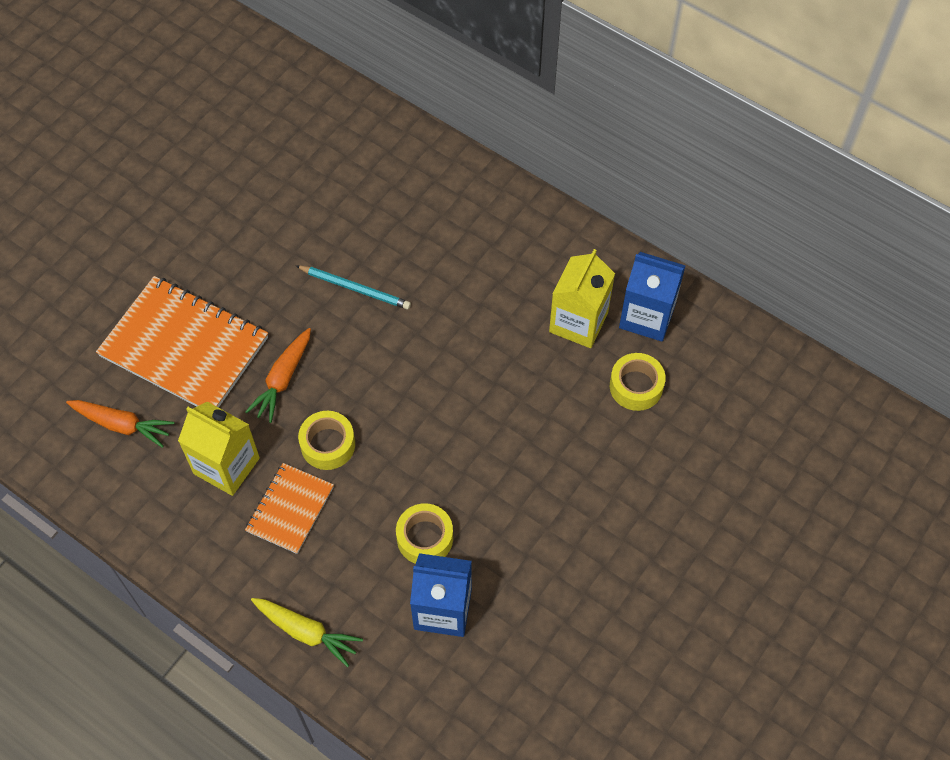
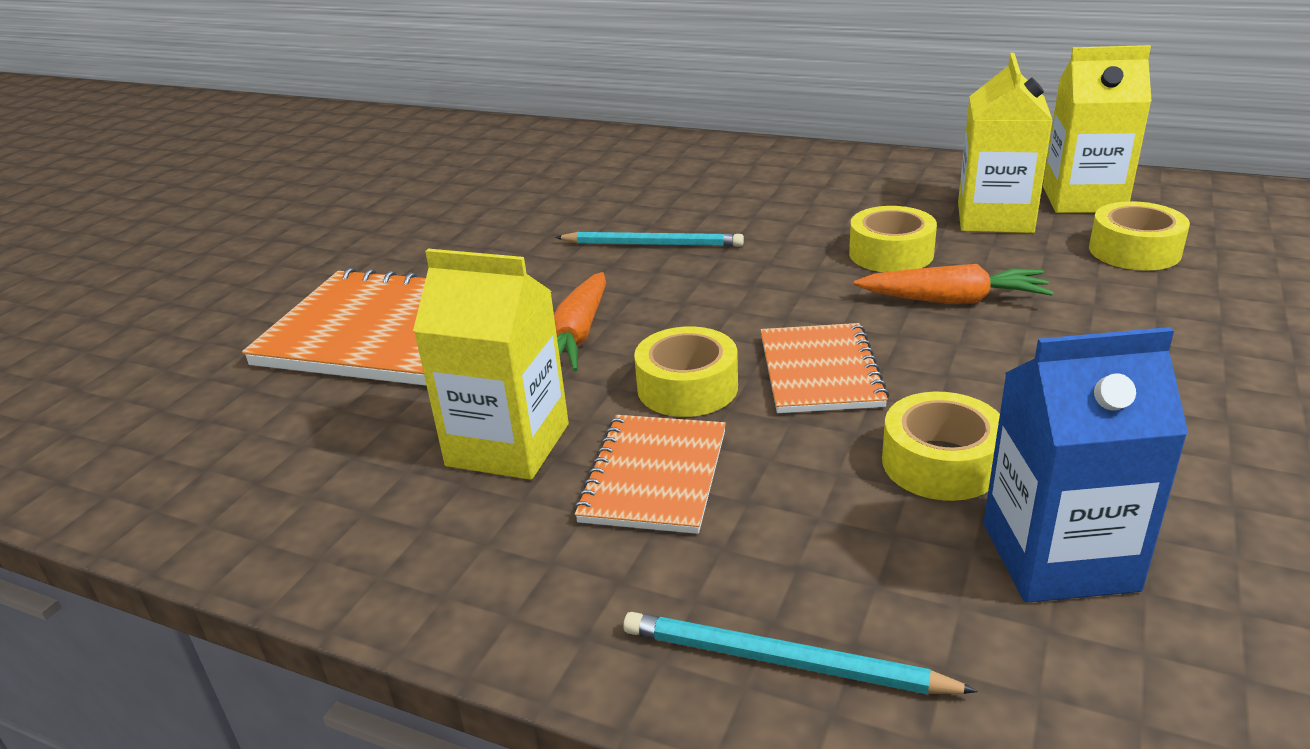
camera: 10 degrees left, 30 degrees down
orange carrot [66,400,174,448] -> orange carrot moved to [854,264,1054,304]
yellow carrot [251,598,363,667] -> turquoise pencil [623,612,978,694]
blue carton [619,252,686,342] -> yellow carton [1043,45,1152,213]
none -> orange notebook [761,323,889,413]
none -> yellow tape [849,206,937,272]

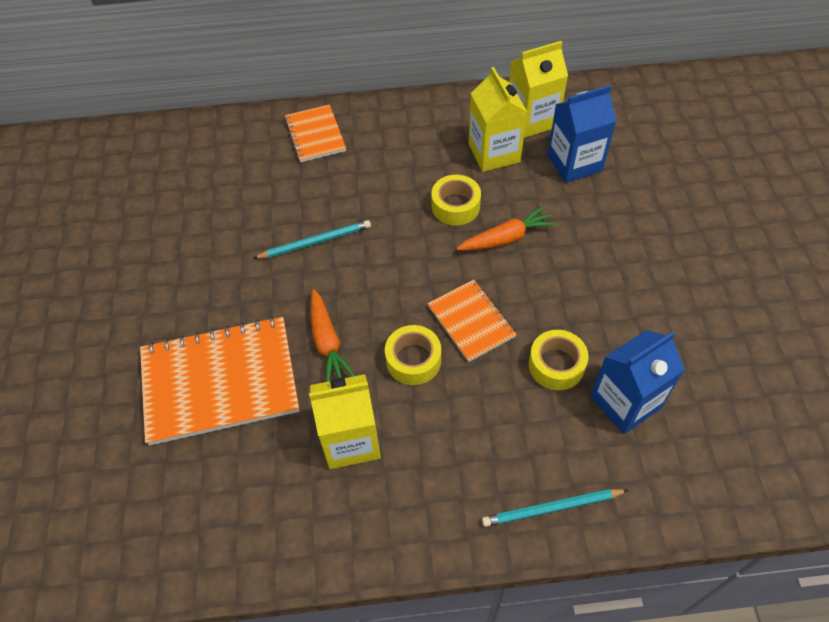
camera: 30 degrees left, 25 degrees up
orange notebook [574,415,726,534] -> orange notebook moved to [285,105,346,162]
yellow tape [1089,201,1190,271] -> blue carton [547,85,616,183]

